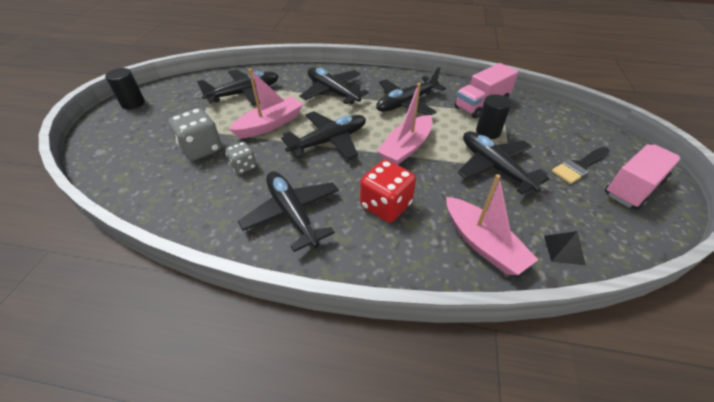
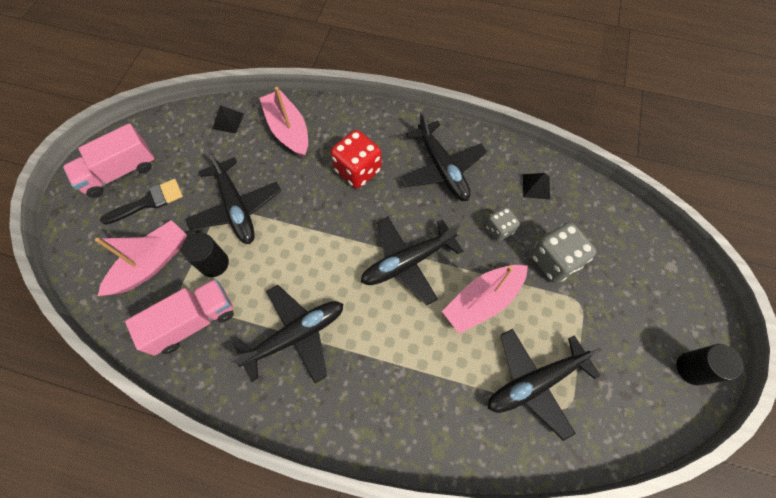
camera: 175 degrees left, 20 degrees up
black plane [300,67,369,104] -> none
pink boat [377,83,432,165] -> pink boat moved to [95,220,187,296]
none -> black pyramid [523,173,550,200]

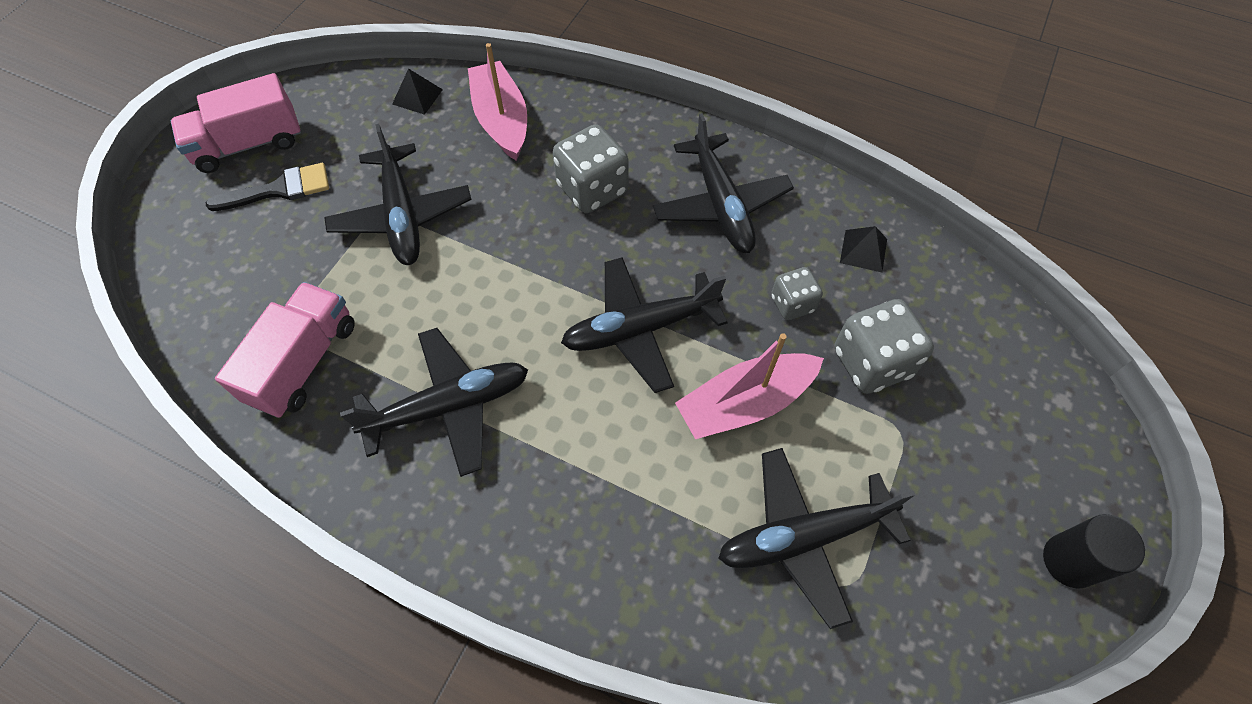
camera: 10 degrees right, 5 degrees down
pink boat [95,220,187,296] -> none
pink truck [125,279,234,356] -> pink truck turned 45 degrees counterclockwise [215,282,355,418]
black cylinder [181,233,229,277] -> none
red dice [331,130,382,188] -> grey dice [553,124,629,213]

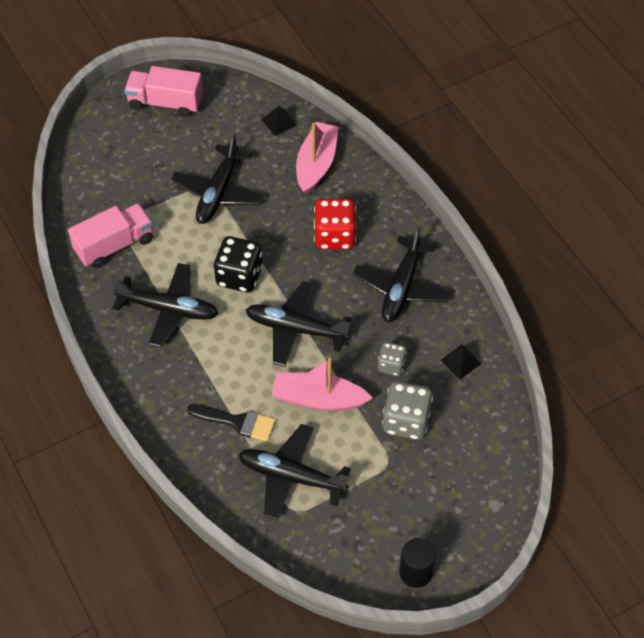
camera: 35 degrees right, 5 degrees down
black brush [206,163,329,211] -> black brush moved to [187,404,276,441]
grey dice [553,124,629,213] -> red dice [314,199,356,249]
none -> black dice [214,236,263,293]

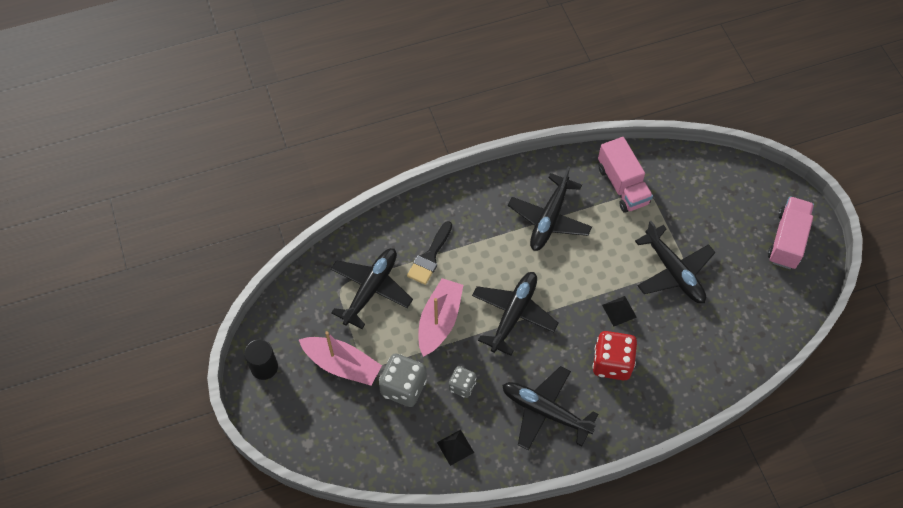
camera: 100 degrees right, 5 degrees up
black plane [171,133,264,224] -> black plane turned 150 degrees counterclockwise [635,221,715,303]
black dice [214,236,263,293] -> none
black pyramid [261,106,297,136] -> black pyramid moved to [602,296,637,326]
pink boat [296,122,339,195] -> pink boat moved to [299,331,382,385]

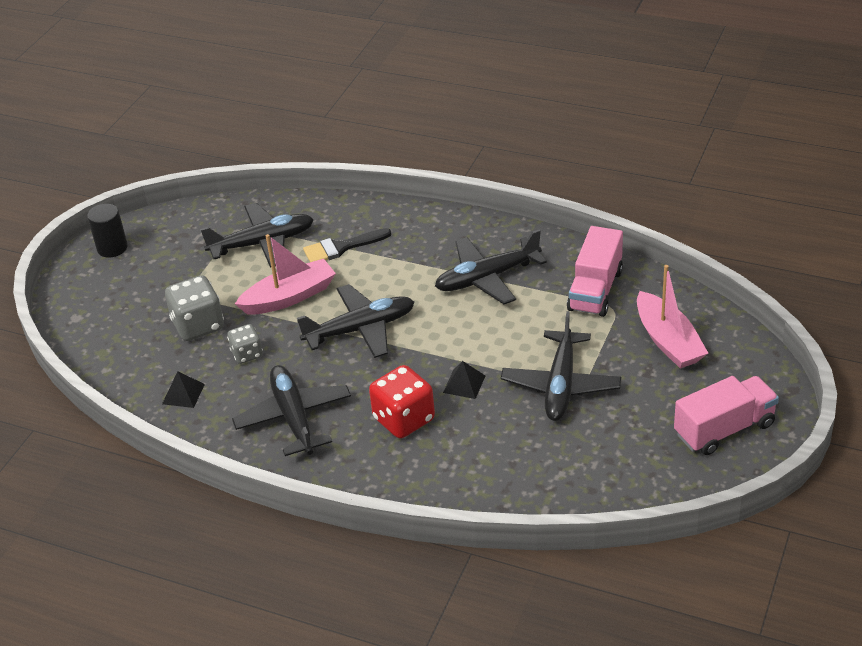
camera: 45 degrees right, 20 degrees down
pink boat [299,331,382,385] -> pink boat moved to [637,265,708,369]

